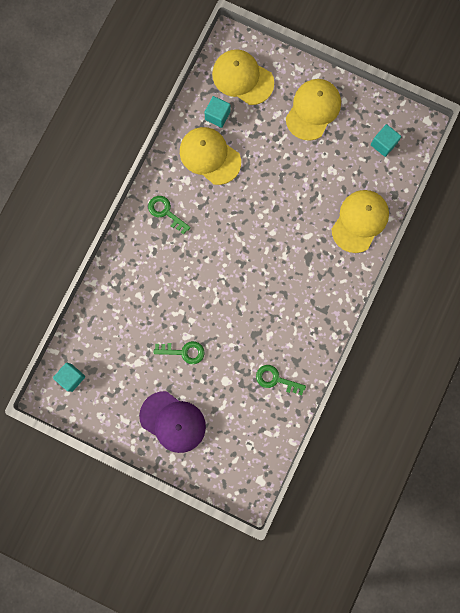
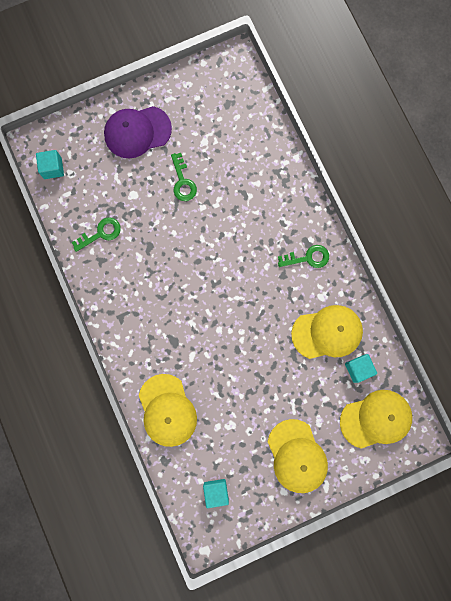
camera: 130 degrees right, 0 degrees up
turquoise cube [53,363,85,392] -> turquoise cube moved to [36,150,64,179]
green key [154,341,205,364] -> green key turned 60 degrees counterclockwise [171,153,197,201]

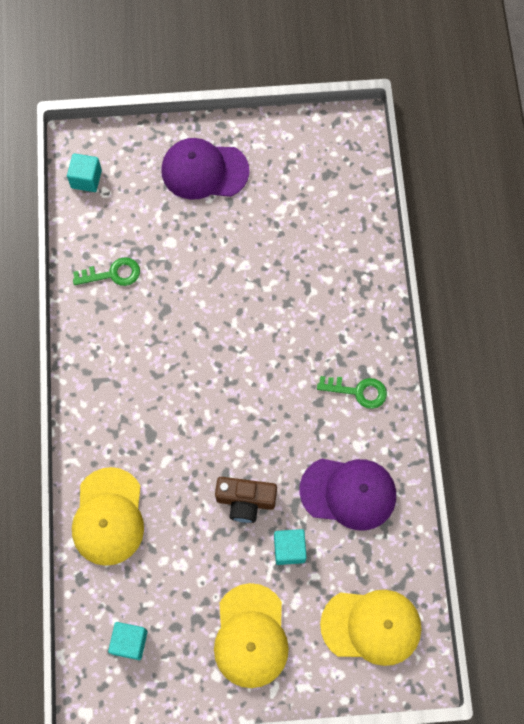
camera: 20 degrees right, 10 degrees down
green key [171,153,197,201] -> none
yellow cap [291,305,363,359] -> purple cap [300,459,396,531]
turquoise cube [345,354,377,383] -> turquoise cube moved to [274,529,307,565]
none -> brown camera [215,477,277,523]

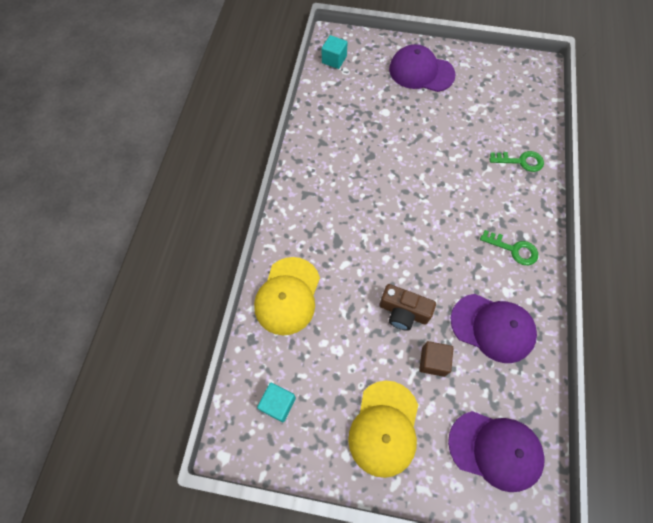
camera: 15 degrees right, 5 degrees down
green key [73,257,140,286] -> green key moved to [489,151,544,172]
turquoise cube [274,529,307,565] -> brown cube [419,341,453,377]
yellow cap [320,590,422,666] -> purple cap [448,411,544,492]

